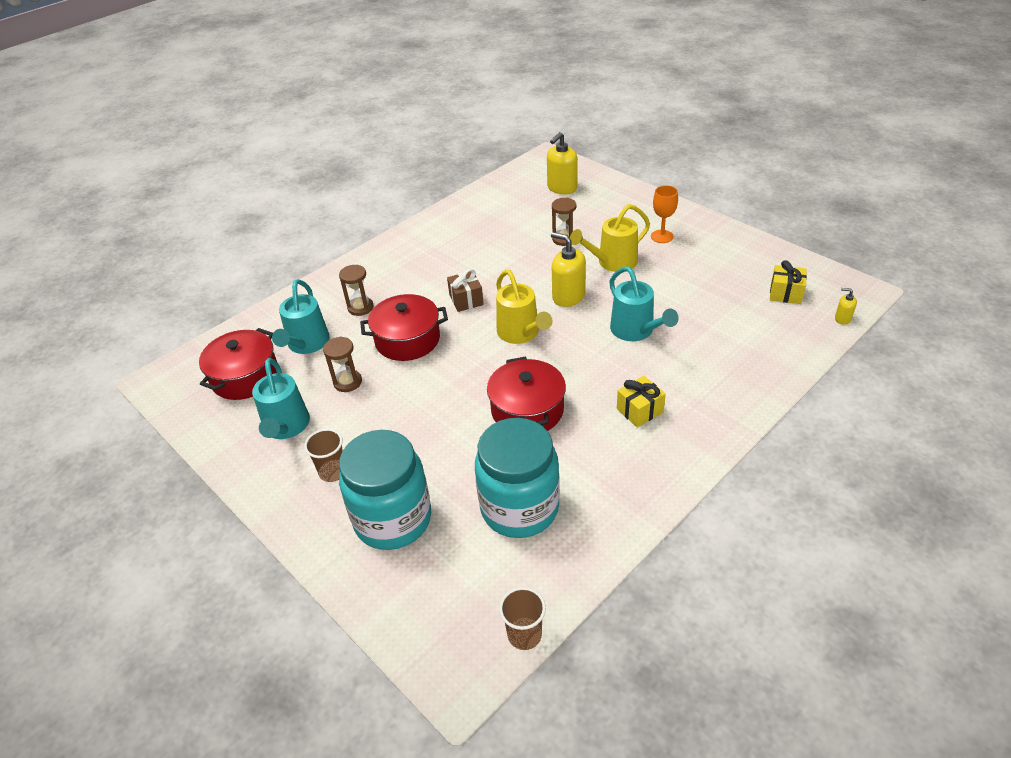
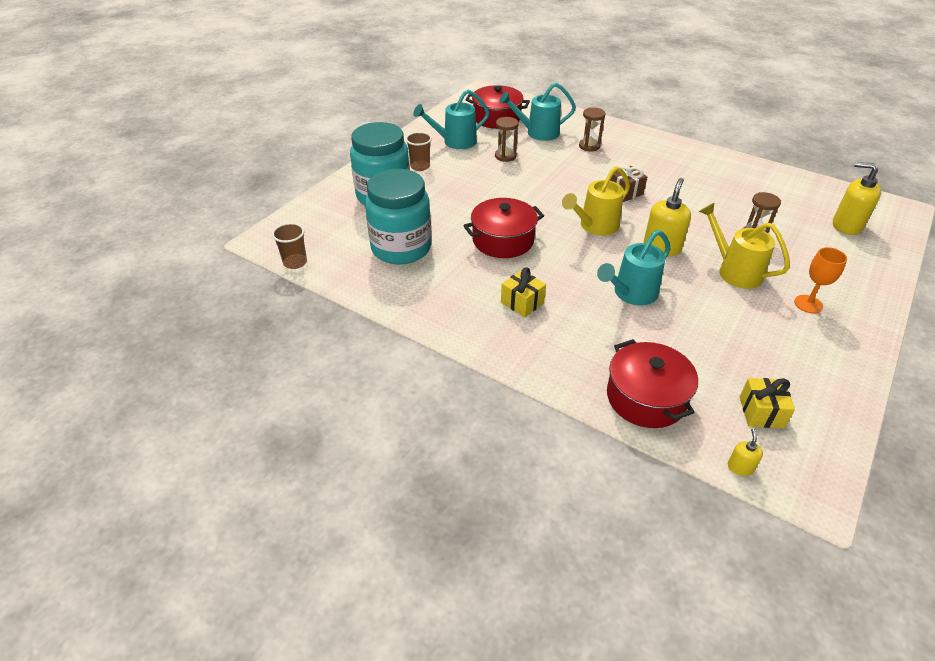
camera: 75 degrees right, 0 degrees up
red pot [360,294,448,361] -> red pot moved to [607,339,698,428]

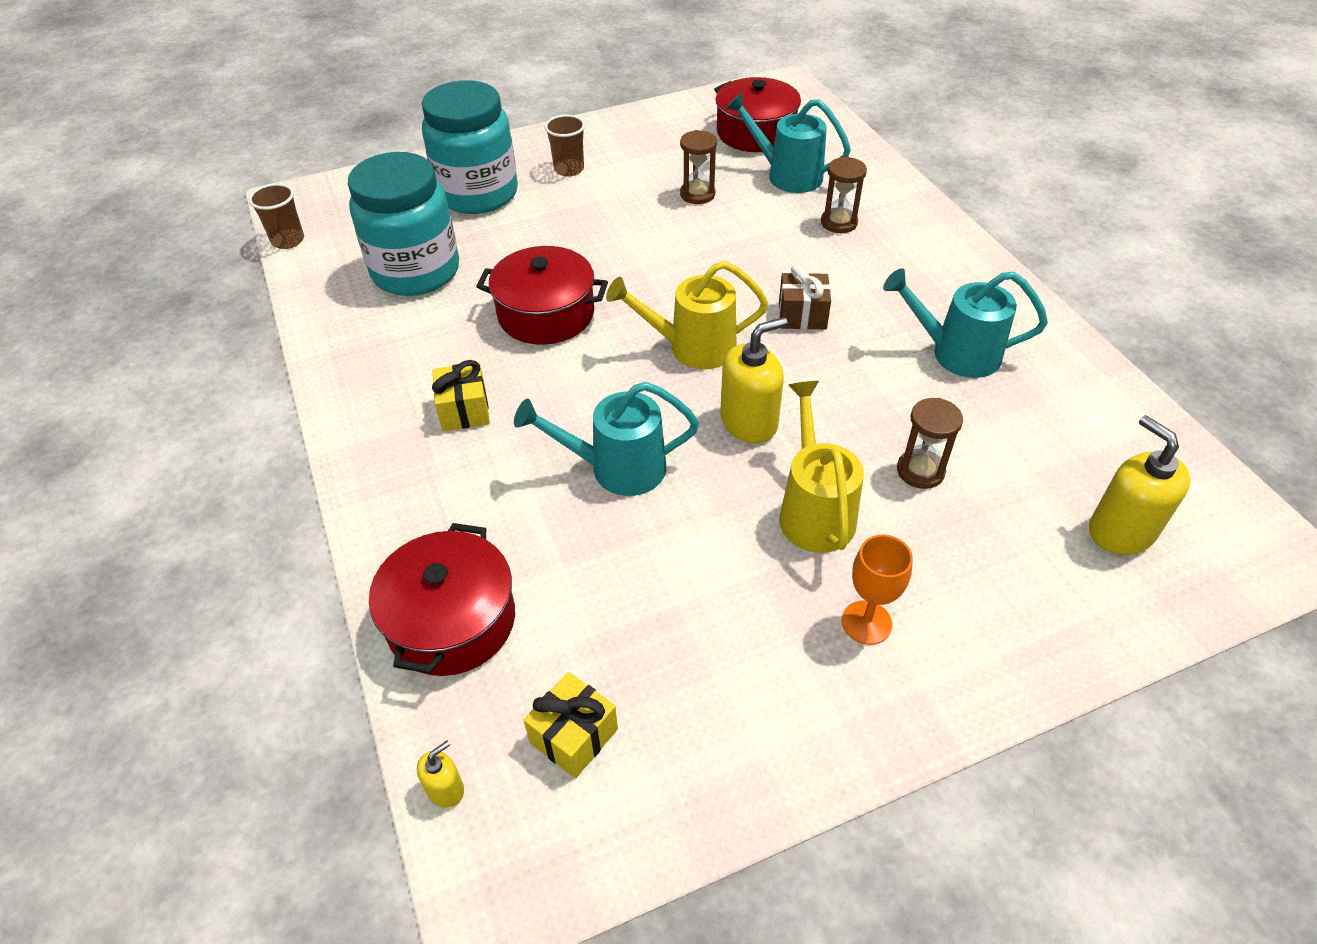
camera: 35 degrees right, 5 degrees up
turquoise watering can [413,89,489,149] -> turquoise watering can moved to [883,268,1048,378]

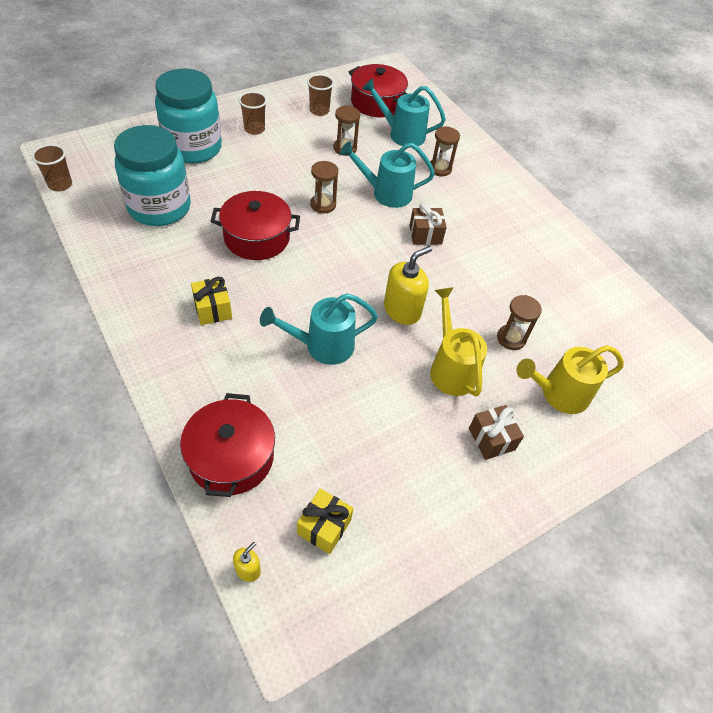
camera: 15 degrees left, 5 degrees up
yellow watering can [606,261,768,369] -> yellow watering can moved to [516,345,624,414]
orange goblet [842,535,913,645] -> brown gift [469,405,524,460]
turquoise watering can [883,268,1048,378] -> turquoise watering can moved to [340,141,435,208]
yellow soap dispenser [1089,415,1190,555] -> none
none -> brown cup [307,74,334,116]
none -> brown hourglass [310,161,338,213]

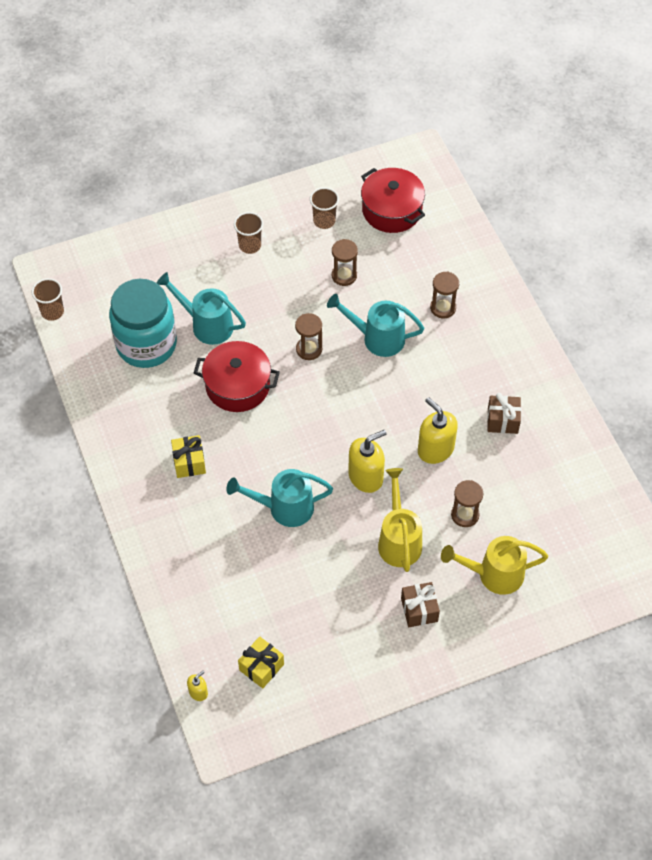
camera: 15 degrees right, 5 degrees up
turquoise jar [155,69,222,163] -> none
red pot [180,393,275,497] -> none
turquoise watering can [362,78,446,146] -> turquoise watering can moved to [157,272,246,345]
brown gift [409,203,447,245] -> brown gift moved to [487,393,521,434]
none -> yellow soap dispenser [418,397,458,464]

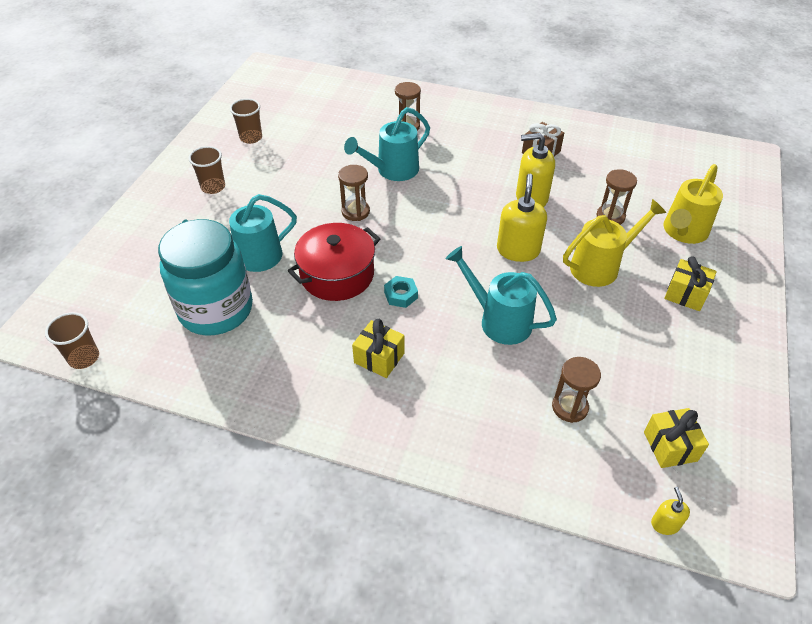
camera: 50 degrees left, 10 degrees down
turquoise watering can [226,469,333,527] -> turquoise watering can turned 90 degrees clockwise [446,246,557,345]
brown hourglass [332,239,358,286] -> brown hourglass moved to [552,357,601,423]
red pot [361,168,425,233] -> none
yellow watering can [378,468,422,572] -> yellow watering can turned 120 degrees clockwise [563,199,666,287]
brown gift [401,582,440,627] -> yellow gift [664,256,717,311]
none -> turquoise nut [384,276,418,308]

